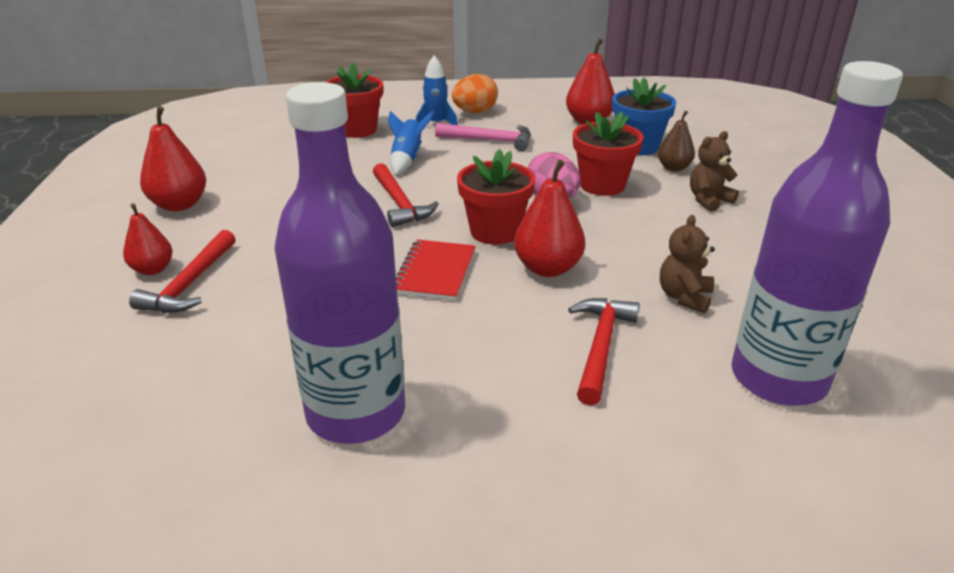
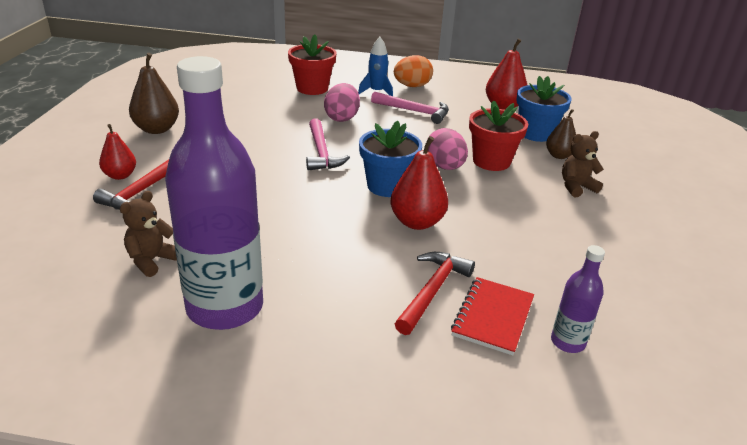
camera: 10 degrees right, 0 degrees up
red pear [140,106,206,211] -> brown pear [129,53,179,134]
red hammer [373,163,439,227] -> pink hammer [306,119,350,171]
blue rocket [388,110,434,175] -> pink egg [324,83,360,122]
red notebook [396,239,476,301] -> red notebook moved to [451,277,534,355]
red flower pot [457,149,535,245] -> blue flower pot [359,121,422,197]
brown teddy bear [660,215,715,314] -> brown teddy bear moved to [120,191,177,277]
purple bottle [731,61,903,406] -> purple bottle [551,245,605,353], size x0.44

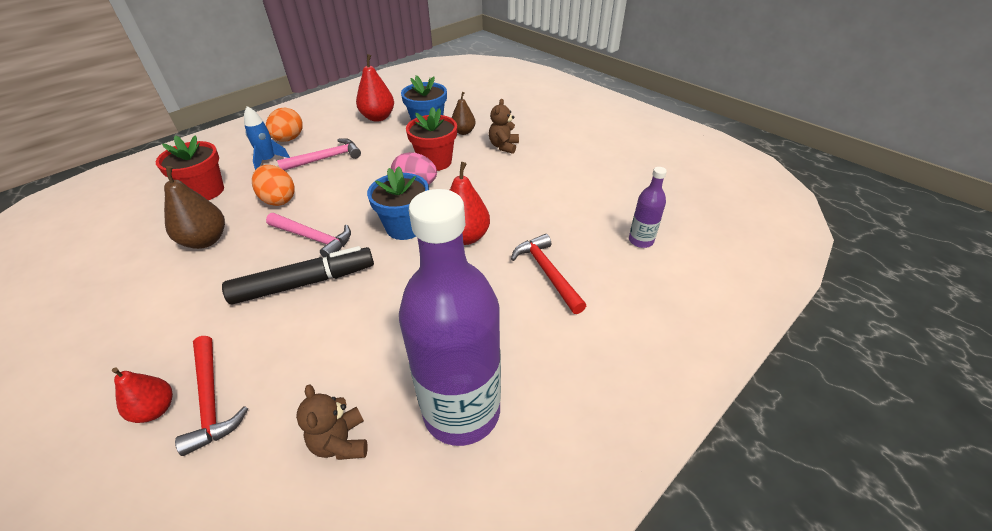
camera: 50 degrees left, 10 degrees up
brown pear [129,53,179,134] -> brown pear moved to [164,166,225,249]
pink egg [324,83,360,122] -> orange egg [252,165,295,206]
red notebook [451,277,534,355] -> none
none -> black marker [222,246,374,305]

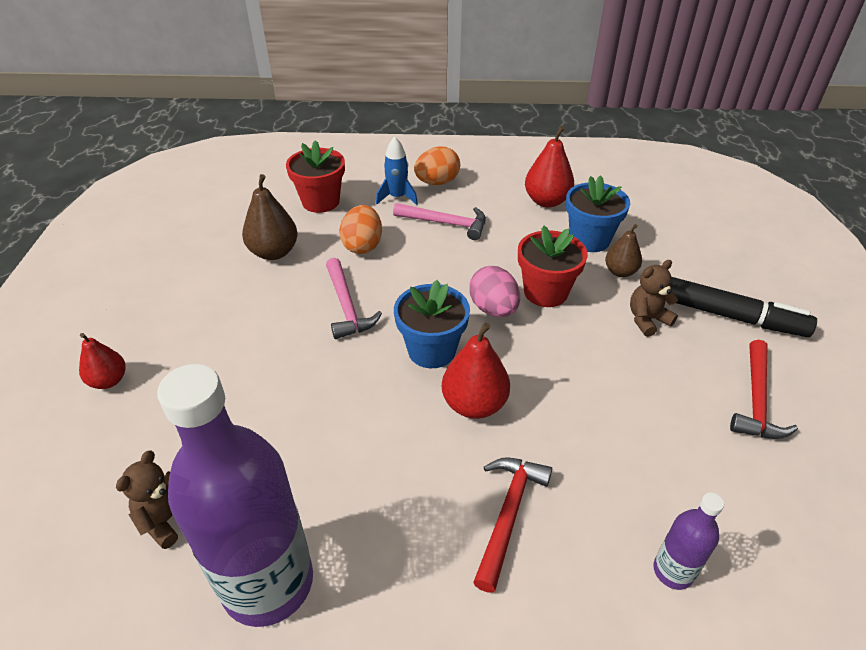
camera: 45 degrees right, 0 degrees up
red hammer [175,336,248,456] -> red hammer moved to [730,340,798,439]
black marker [222,246,374,305] -> black marker moved to [670,277,817,337]

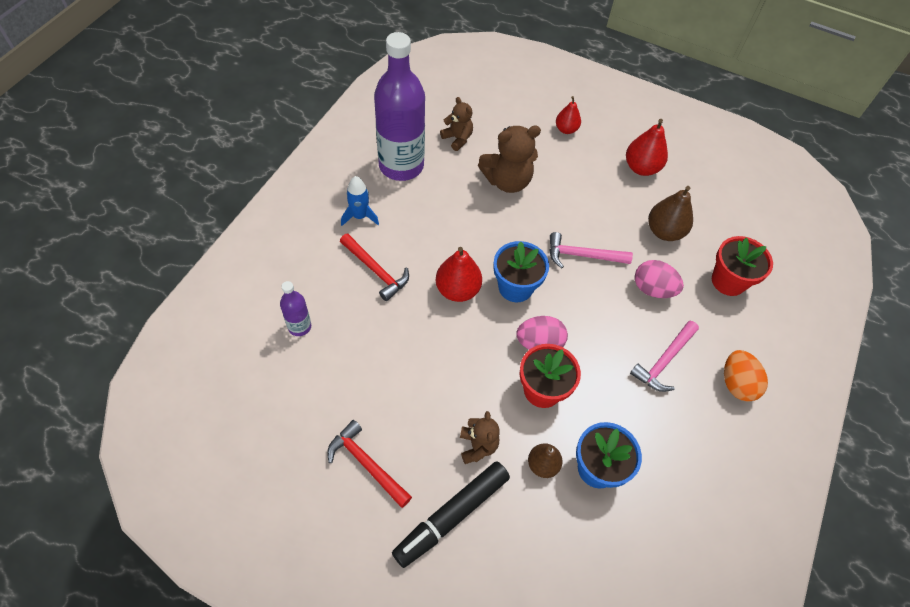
camera: 110 degrees right, 15 degrees up
orange egg [339,205,382,254] -> pink egg [635,260,684,298]
blue rocket [376,137,418,205] -> blue rocket moved to [341,176,379,226]
red pear [525,126,574,207] -> red pear moved to [626,119,668,176]
none -> brown teddy bear [478,126,541,193]

